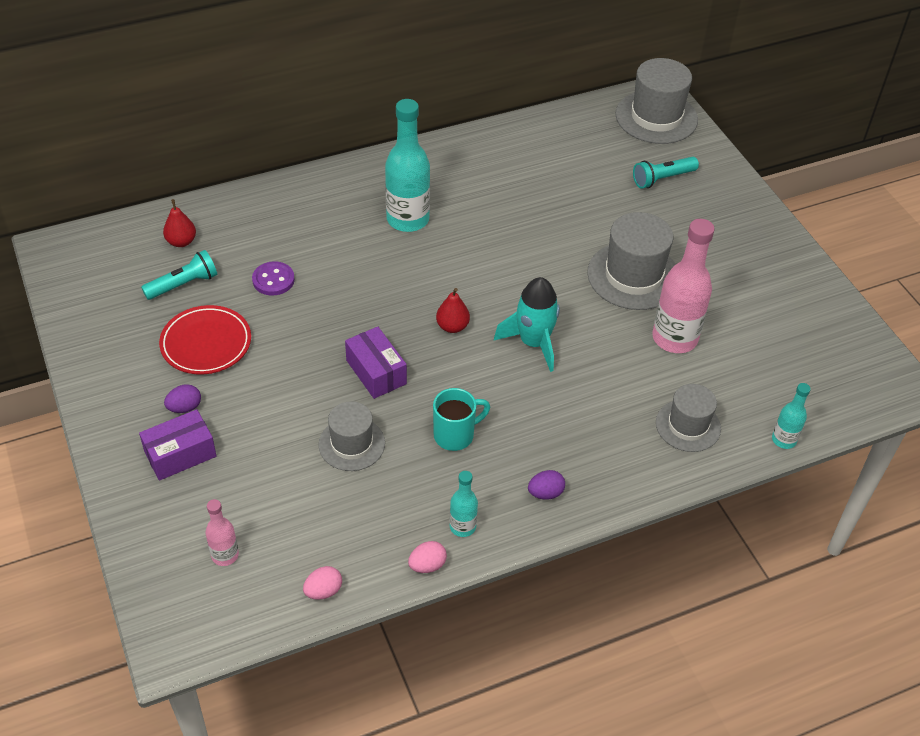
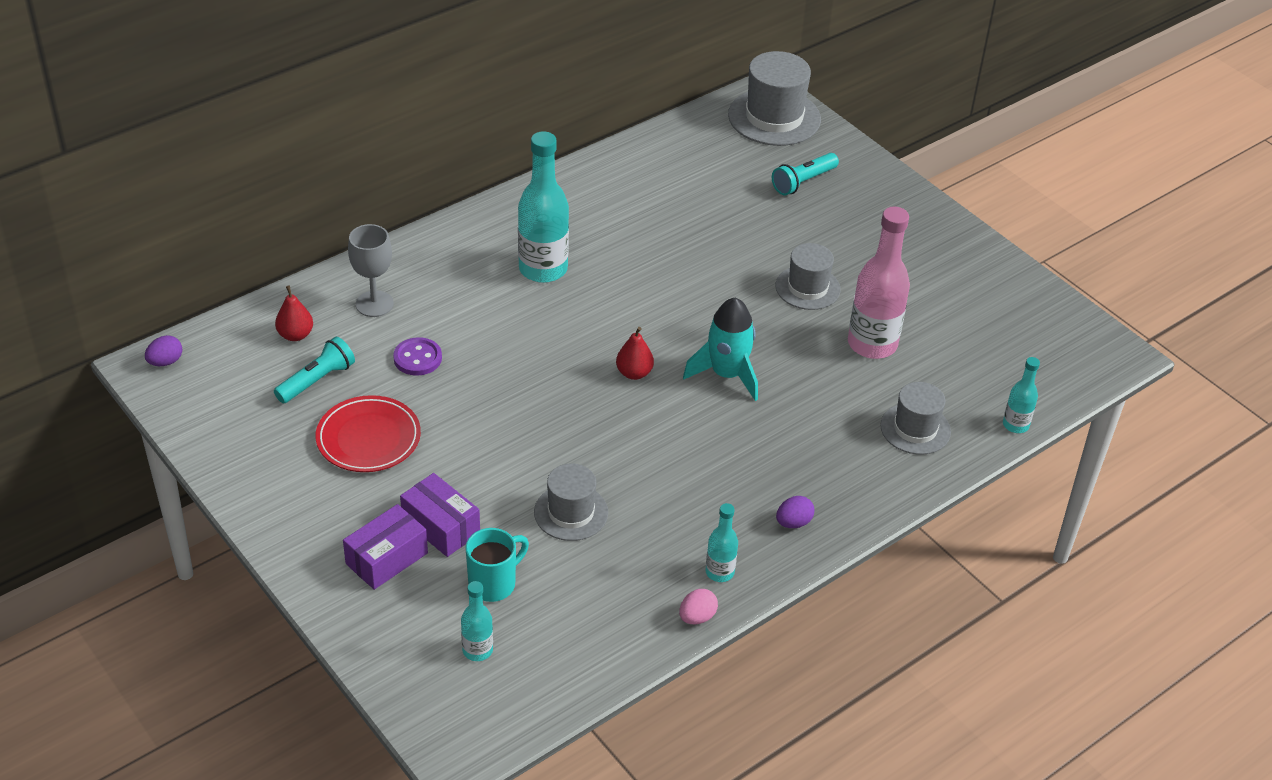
camera: 15 degrees left, 5 degrees down
purple egg [164,384,201,413] -> purple egg moved to [145,335,182,366]
pink bottle [205,499,239,566] -> turquoise bottle [461,581,493,661]
pink egg [303,566,342,600] -> none
purple box [345,327,407,399] -> purple box moved to [400,473,480,557]
turquoise mug [433,388,490,451] -> turquoise mug moved to [466,528,529,602]
grey hat [587,212,676,310] -> grey hat [776,243,841,310], size x0.63
none -> grey goblet [348,224,394,317]

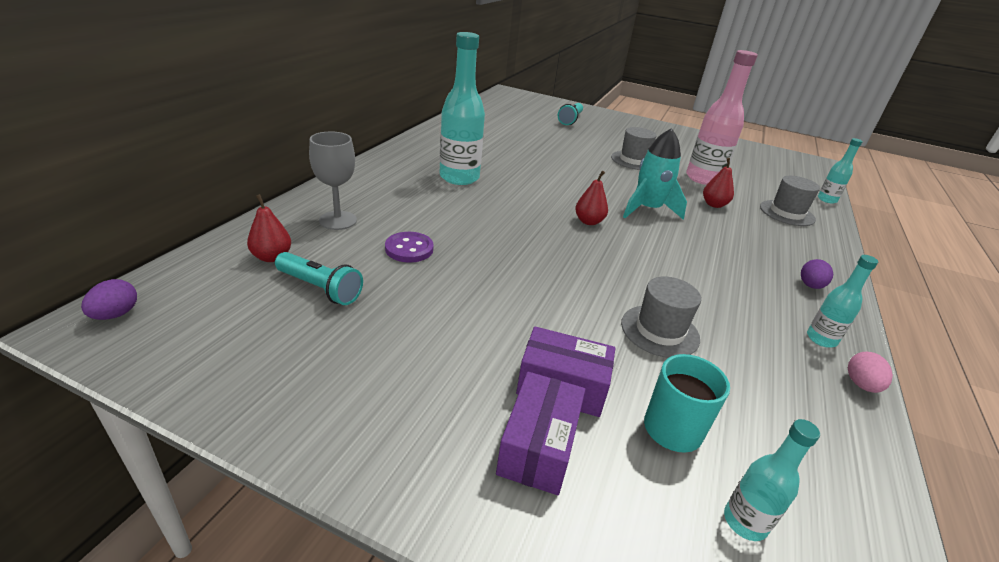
camera: 30 degrees left, 10 degrees down
turquoise flashlight [274,337,355,403] -> turquoise flashlight turned 105 degrees clockwise [275,252,363,305]
red plate [316,395,421,472] -> none
grey hat [728,51,821,146] -> none
none -> red pear [703,158,734,208]

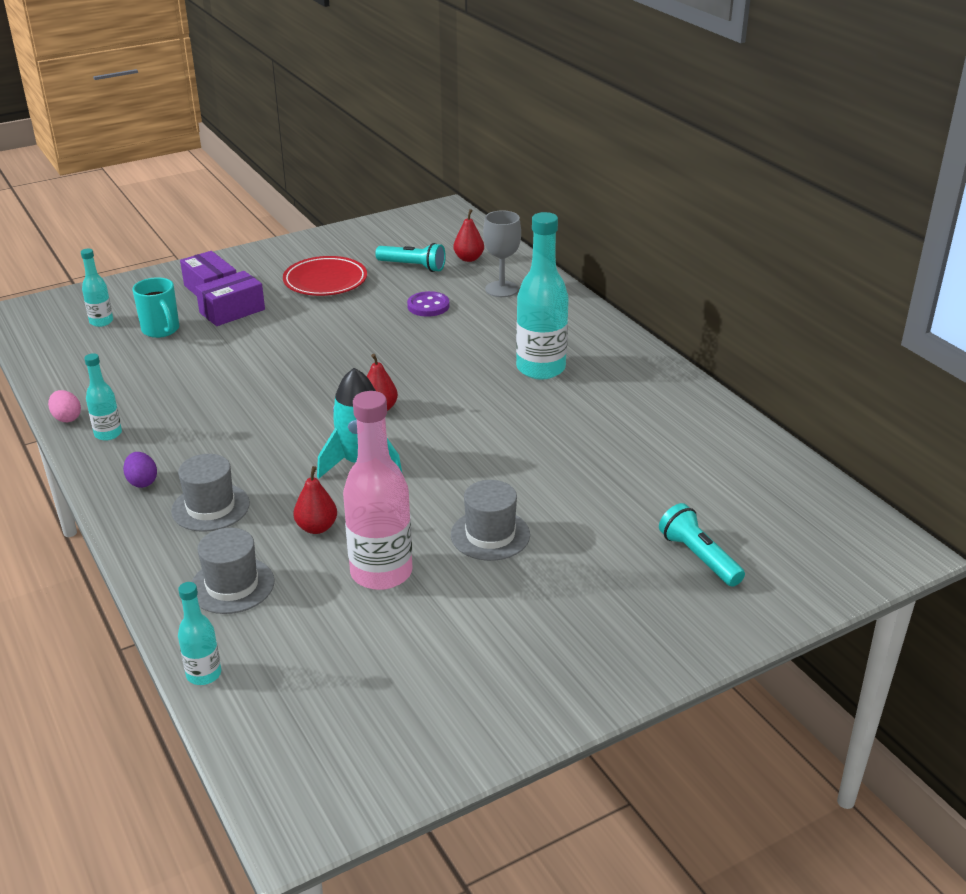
camera: 130 degrees right, 0 degrees up
purple egg [81,279,137,320] -> none
turquoise flashlight [275,252,363,305] -> turquoise flashlight turned 135 degrees counterclockwise [375,243,446,272]
grey hat [621,277,701,358] -> grey hat moved to [171,454,250,532]
none -> red plate [283,256,367,296]

